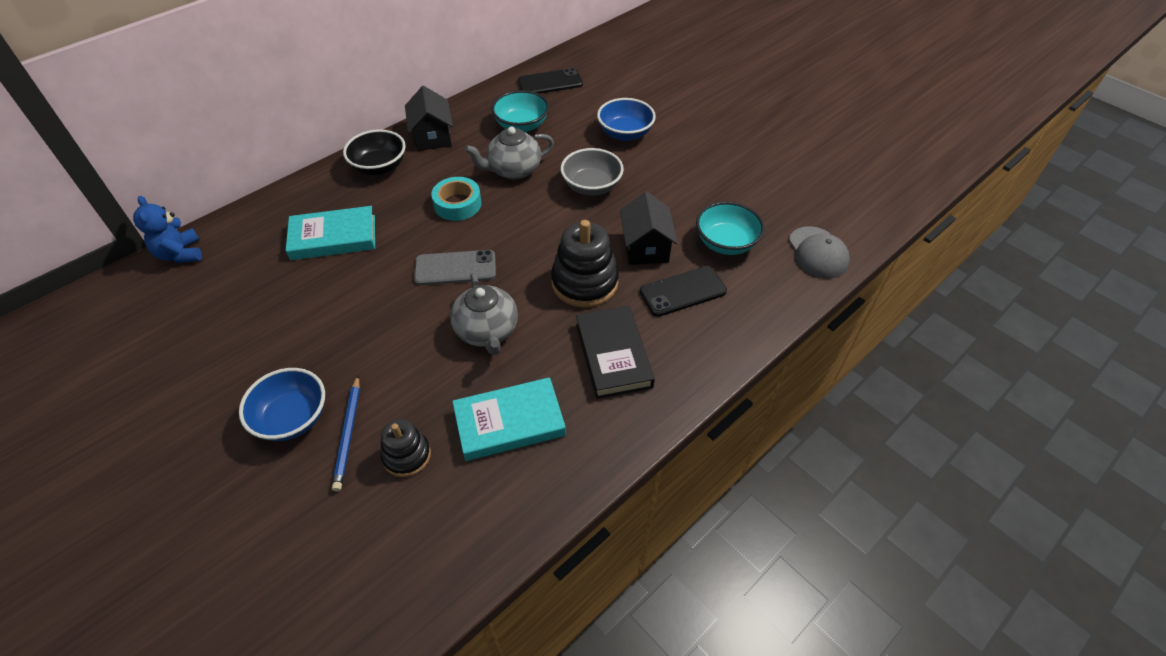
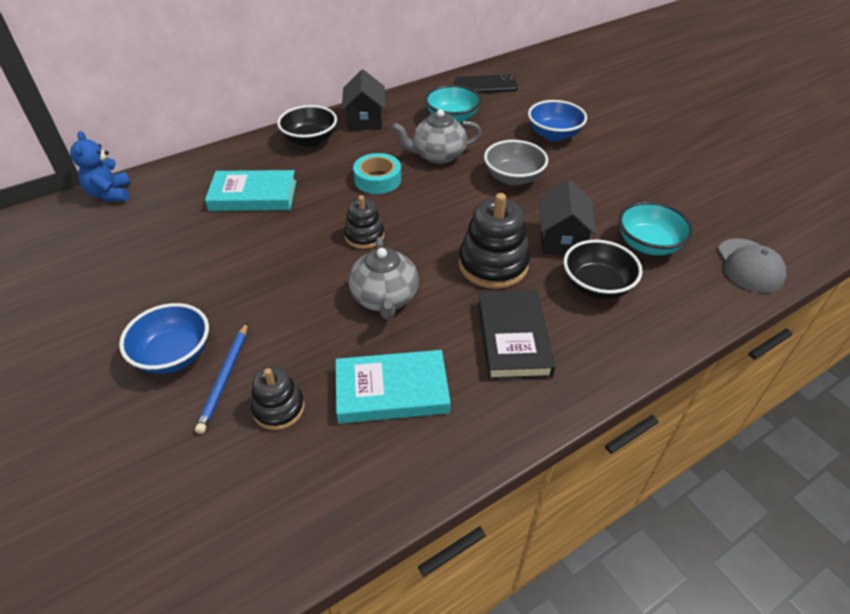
camera: 10 degrees right, 5 degrees down
grey phone [414,250,496,285] -> black stacking toy [344,195,384,249]
black phone [640,266,727,317] -> black bowl [563,240,643,300]

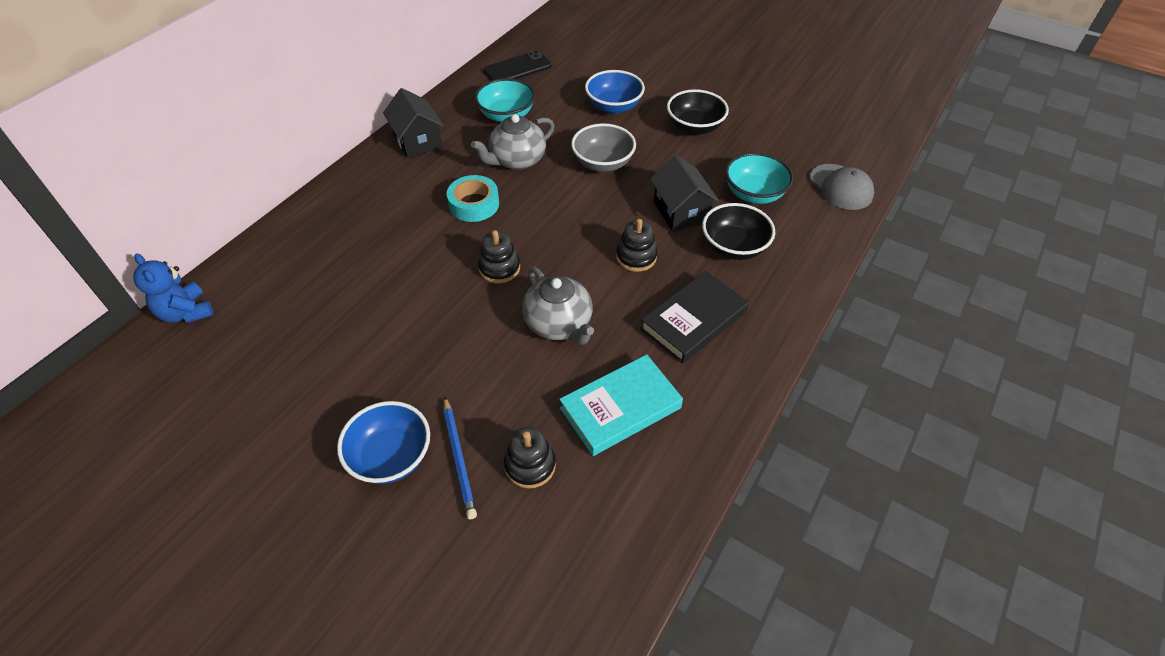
camera: 25 degrees left, 5 degrees up
turquoise book [205,170,296,211] -> none
black bowl [277,105,337,147] -> black bowl moved to [667,89,729,135]
black stacking toy [459,193,530,289] -> black stacking toy [616,219,657,272], size x0.60
black book [478,290,555,380] -> black book turned 75 degrees clockwise [640,271,749,364]

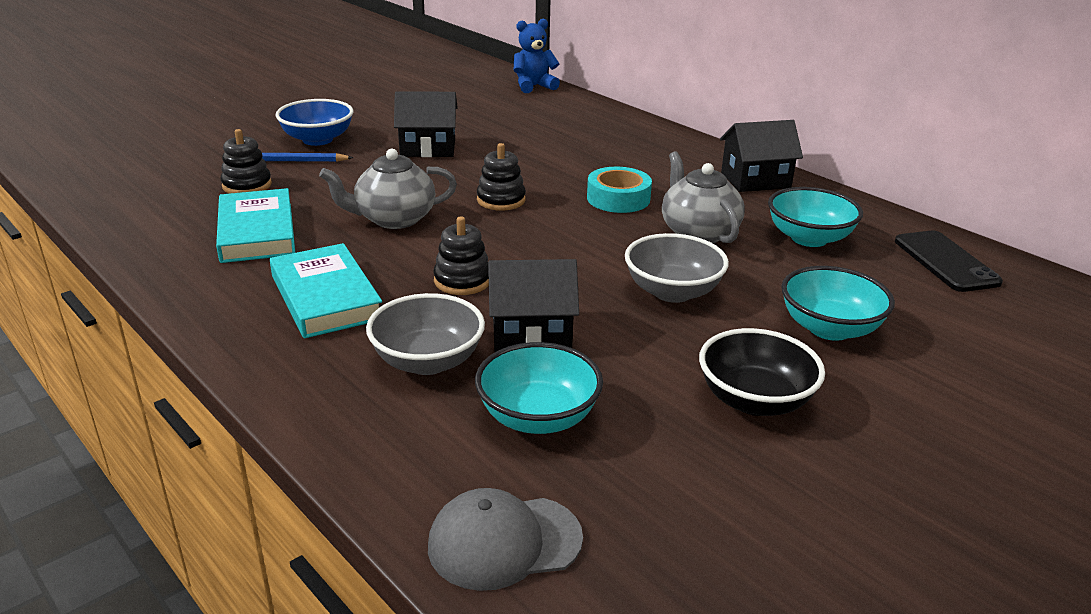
camera: 105 degrees right, 20 degrees down
blue bowl [585,70,645,114] -> turquoise bowl [781,266,895,341]
black book [640,271,749,364] -> turquoise book [270,243,382,338]
black bowl [702,203,775,260] -> grey bowl [366,293,485,375]
none -> black house [394,91,458,157]

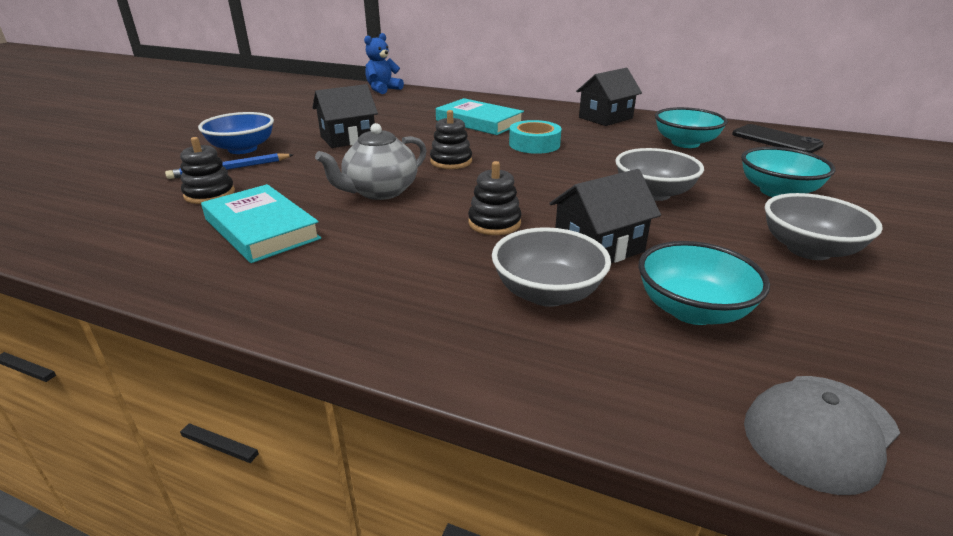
camera: 25 degrees left, 0 degrees up
turquoise book [270,243,382,338] -> turquoise book moved to [436,98,524,135]
grey teapot [662,151,745,243] -> none
black bowl [699,328,825,416] -> grey bowl [765,193,883,260]

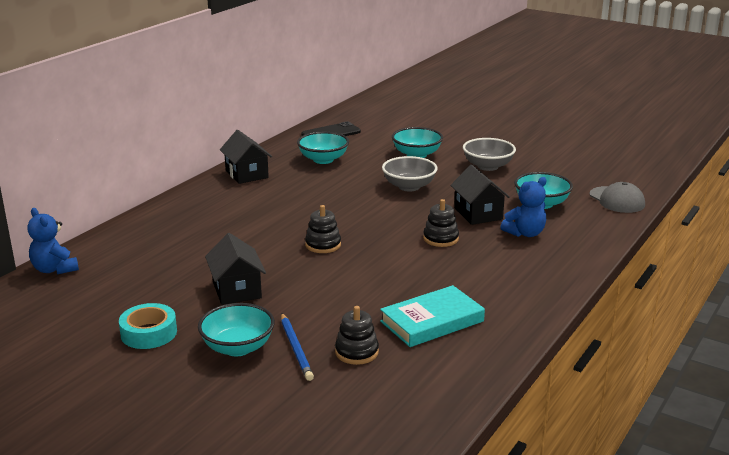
camera: 80 degrees left, 5 degrees down
blue bowl [198,112,274,154] -> turquoise bowl [198,303,275,356]
grey teapot [315,123,427,200] -> none
turquoise book [436,98,524,135] -> none
grey bowl [492,227,611,307] -> blue teddy bear [501,177,546,237]
turquoise tape [509,120,562,154] -> turquoise tape moved to [119,303,177,349]

